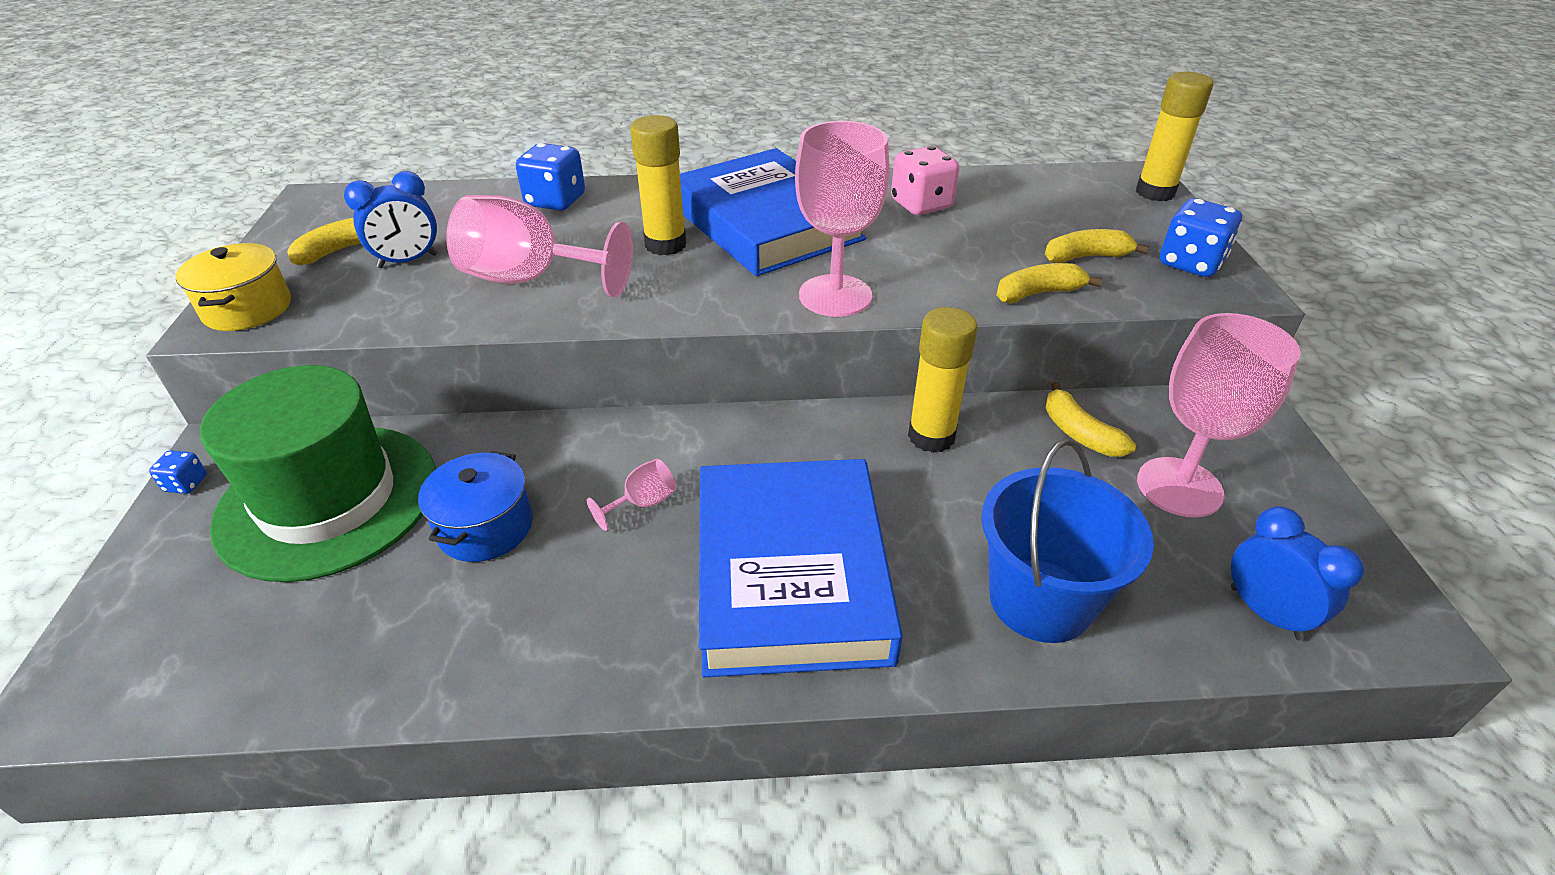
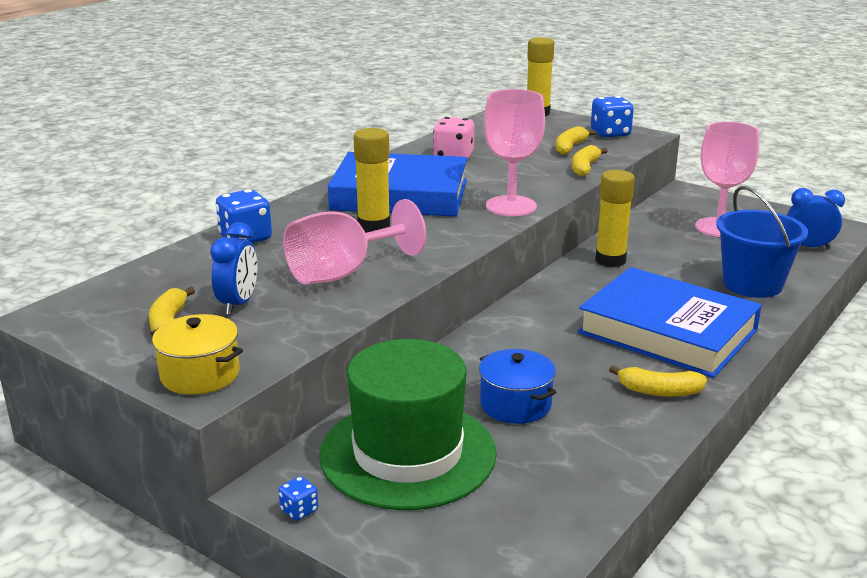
camera: 50 degrees left, 15 degrees down
pink goblet [587,459,676,531] -> none
yellow banana [1045,382,1136,457] -> yellow banana moved to [609,365,707,397]

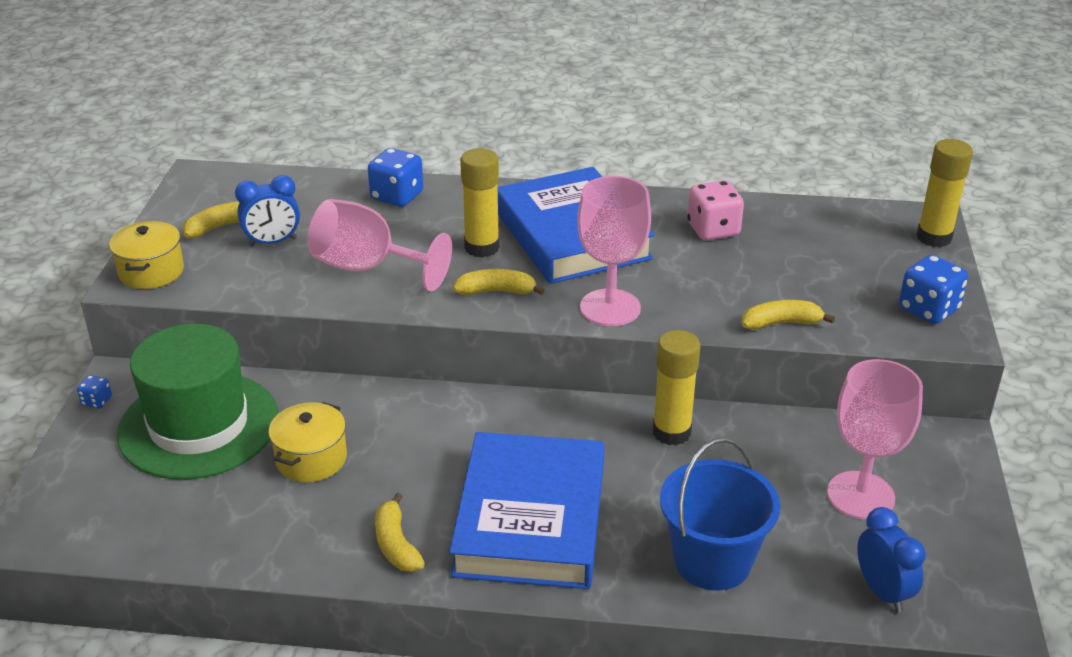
camera: 60 degrees right, 10 degrees up
blue pot [479,349,556,424] -> yellow pot [268,402,347,482]
yellow banana [556,126,596,154] -> yellow banana moved to [453,269,545,295]

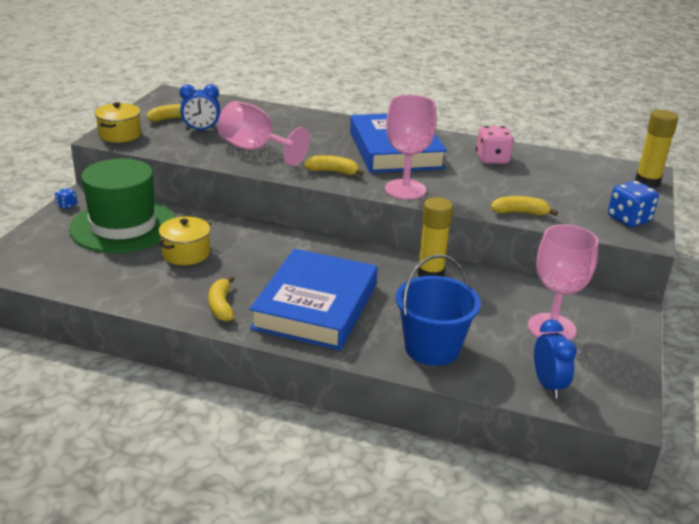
camera: 10 degrees right, 5 degrees down
blue dice [368,148,424,207] -> none
yellow glue stick [460,148,500,258] -> none

